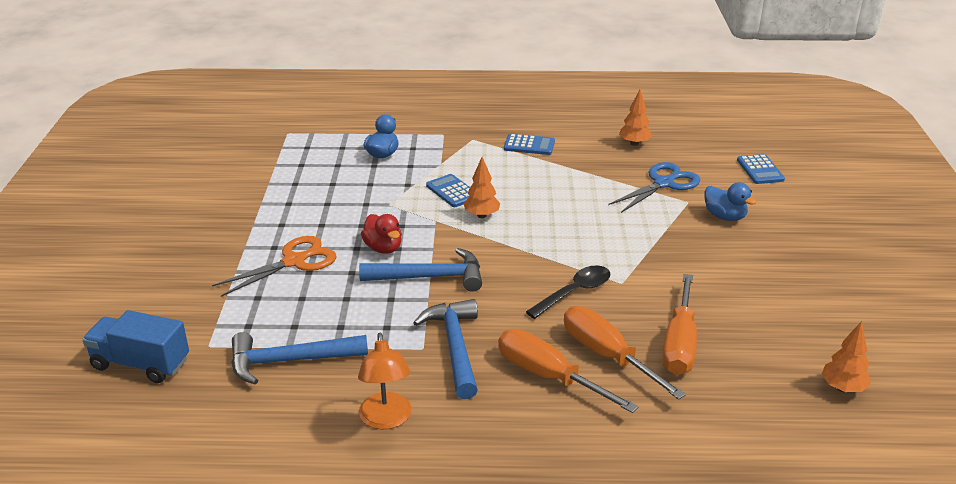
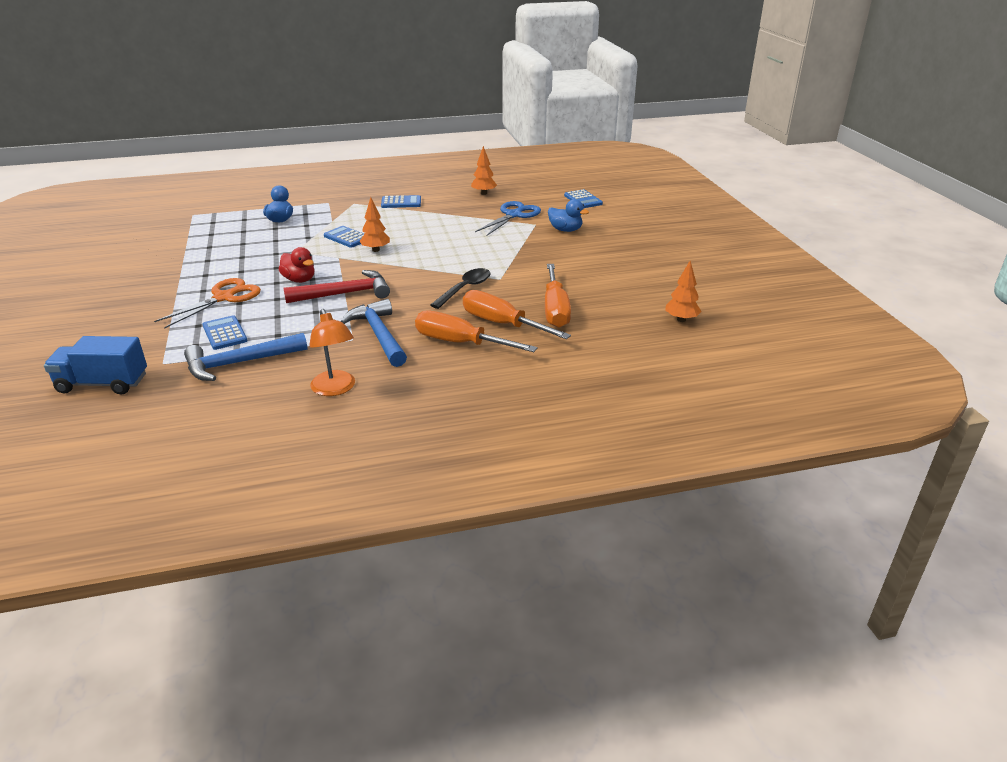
camera: 15 degrees left, 0 degrees up
blue hammer [359,248,482,292] -> red hammer [283,270,390,303]
none -> blue calculator [202,315,247,350]

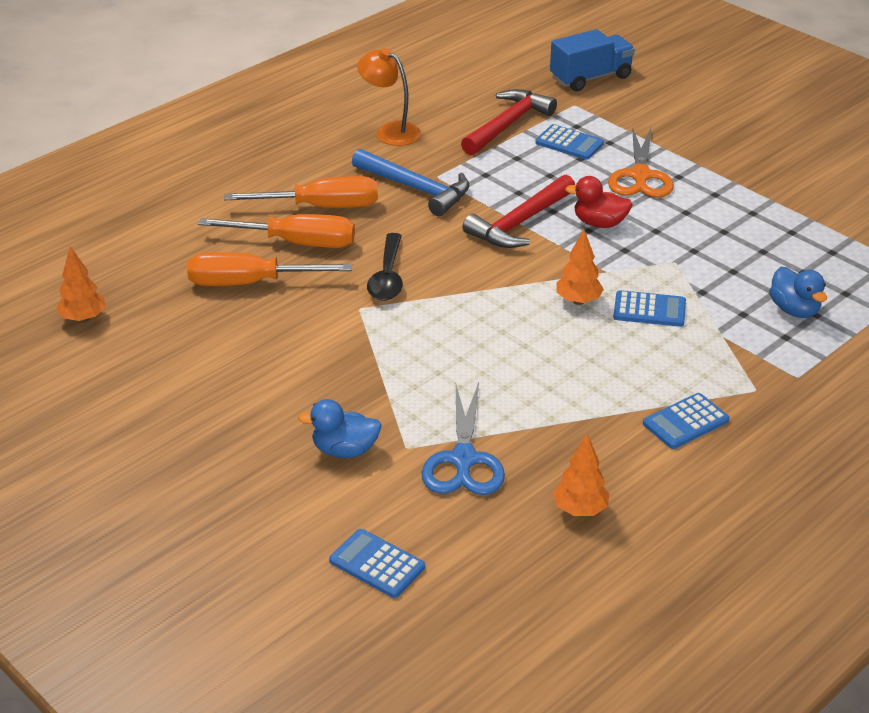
camera: 150 degrees right, 5 degrees up
blue hammer [184,333,308,381] -> red hammer [461,89,557,155]
orange screwdriver [545,264,571,328] -> orange screwdriver turned 60 degrees counterclockwise [187,252,352,286]

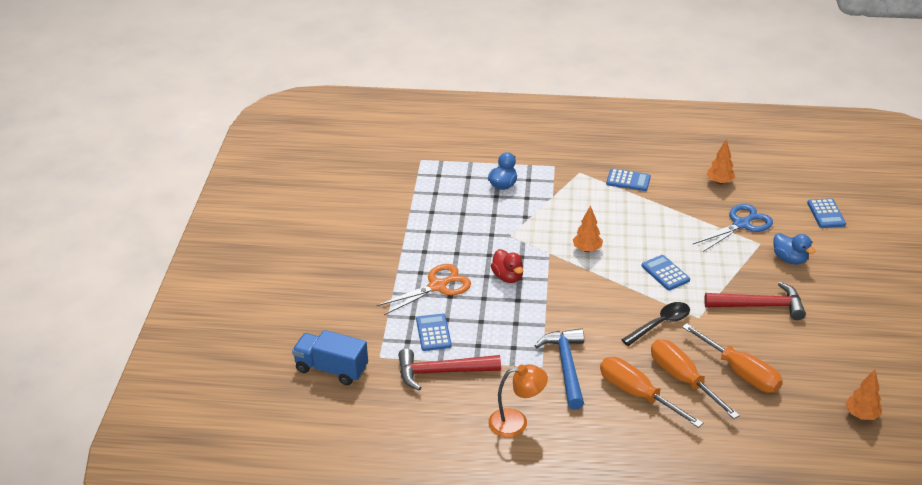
camera: 130 degrees left, 0 degrees up
orange lamp [357,48,421,146] -> orange lamp turned 90 degrees counterclockwise [488,364,548,437]
red hammer [462,175,575,248] -> red hammer moved to [704,282,806,320]
blue calculator [613,290,686,327] -> blue calculator moved to [642,255,690,290]

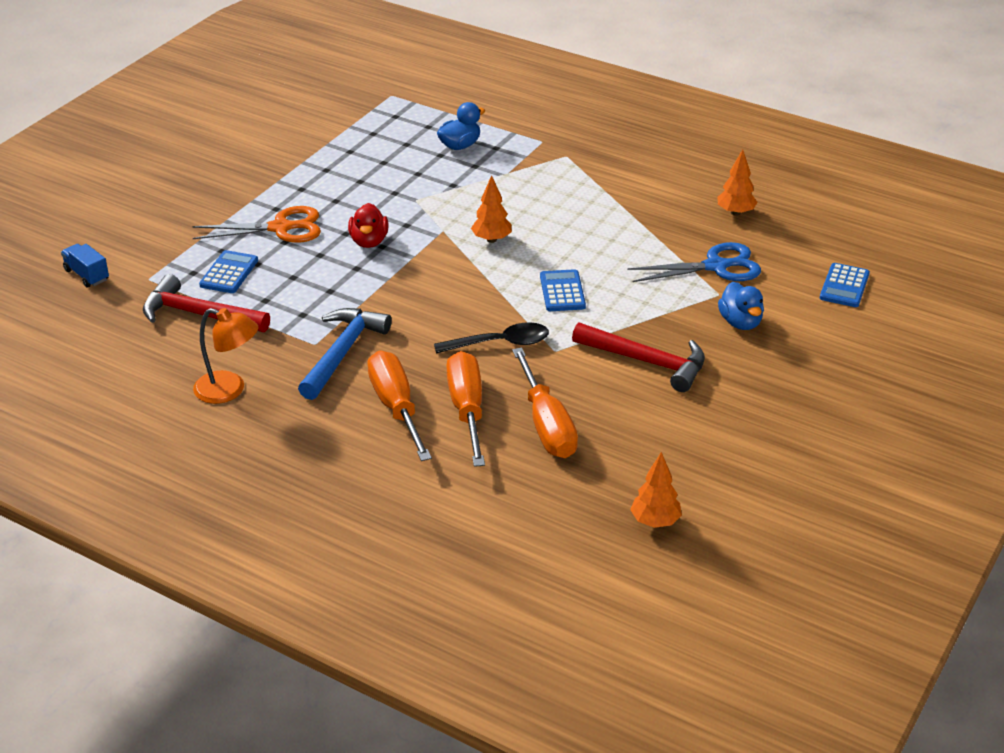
camera: 25 degrees right, 0 degrees up
blue truck [292,330,368,385] -> blue truck [61,244,109,288], size x0.61
blue calculator [606,169,651,191] -> none

